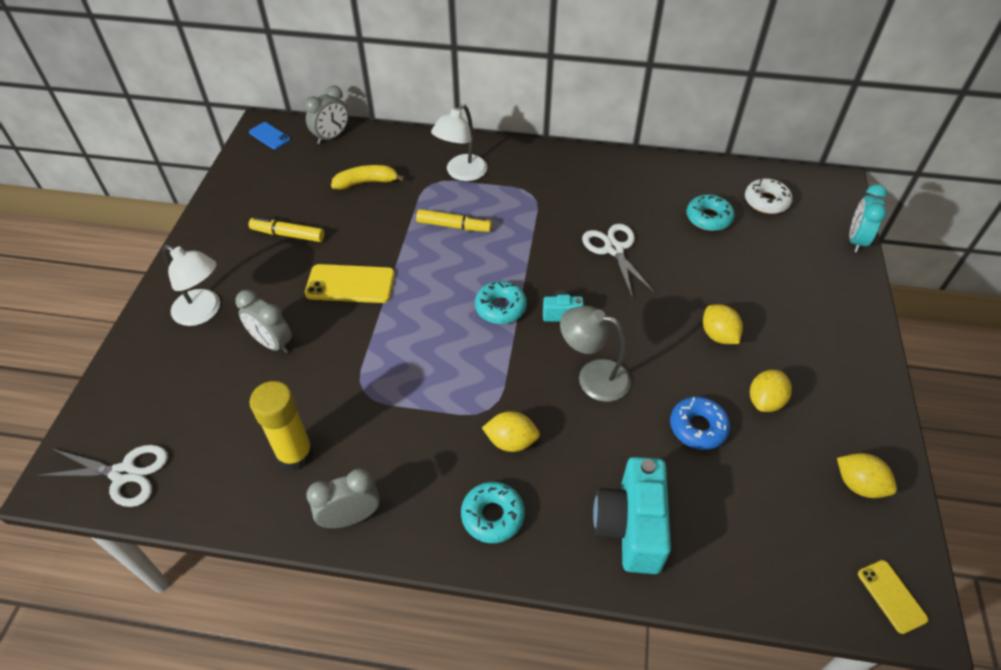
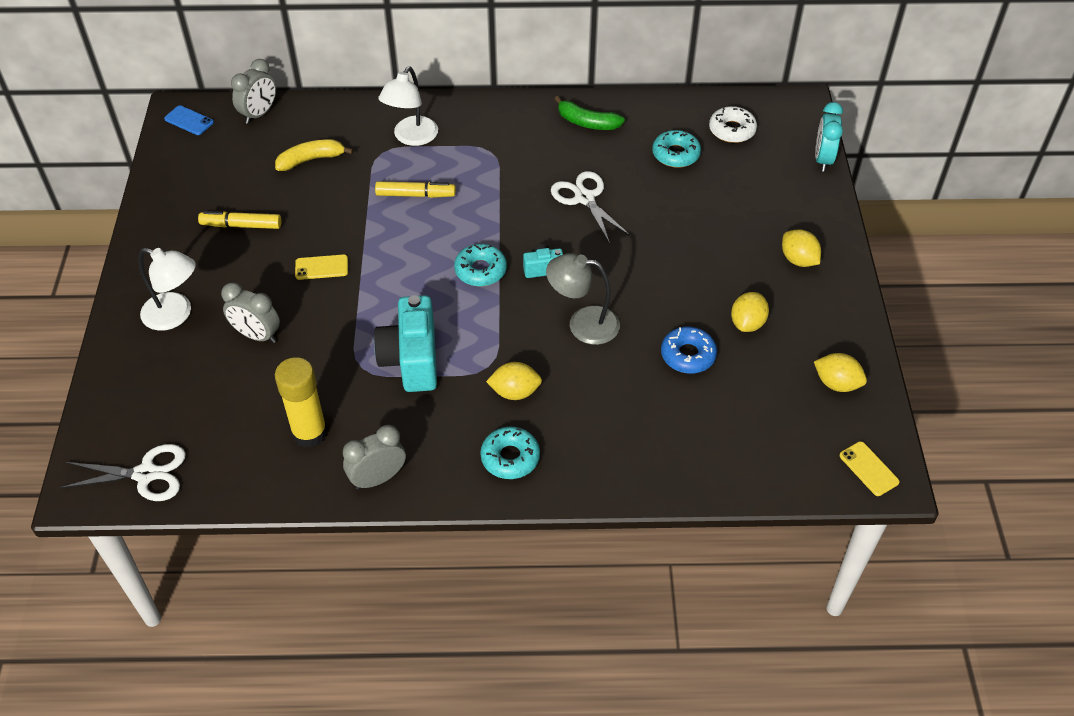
camera: 10 degrees left, 0 degrees up
yellow phone [305,264,395,303] -> yellow phone [295,254,348,280], size x0.59
turquoise camera [593,457,671,574] -> turquoise camera moved to [374,295,437,392]
yellow lemon [703,304,743,344] -> yellow lemon moved to [782,229,821,267]
none -> green banana [555,96,625,130]

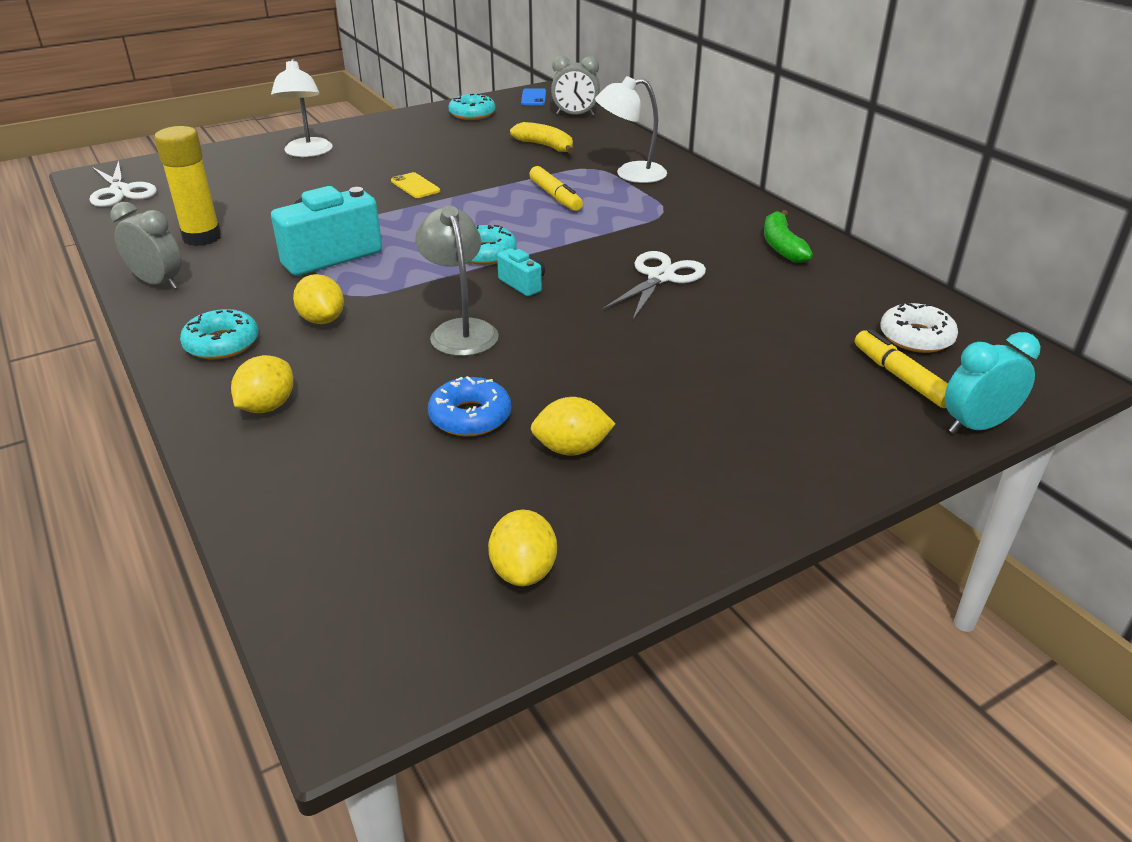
camera: 60 degrees right, 15 degrees down
yellow marker [198,211,281,229] -> yellow marker moved to [855,329,948,408]
grey clock [221,282,280,343] -> none
turquoise donut [652,130,701,168] -> turquoise donut moved to [449,94,495,120]
yellow lemon [782,229,821,267] -> yellow lemon moved to [231,355,293,413]
yellow phone [839,441,900,496] -> none

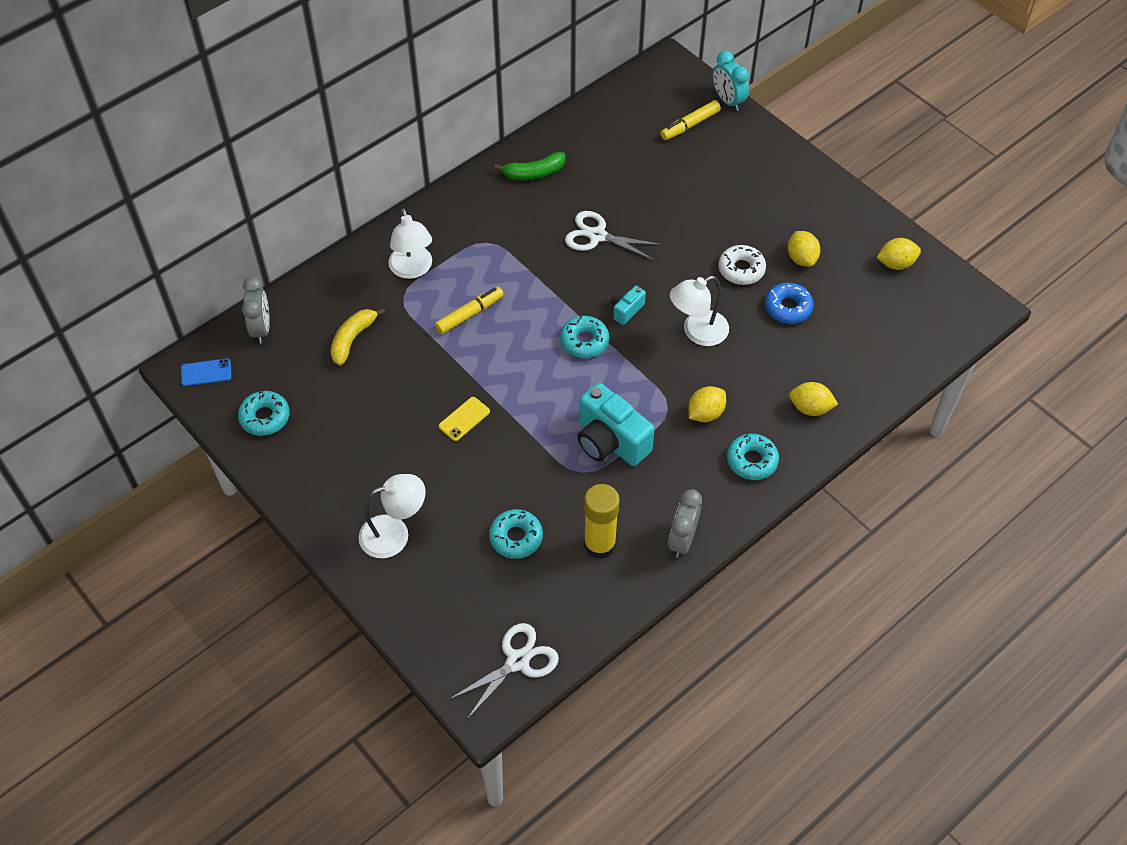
camera: 100 degrees left, 20 degrees up
grey lamp [415,205,499,356] -> white lamp [670,276,729,346]
white donut [880,303,958,353] -> white donut moved to [718,245,766,285]
none -> turquoise donut [489,509,543,559]

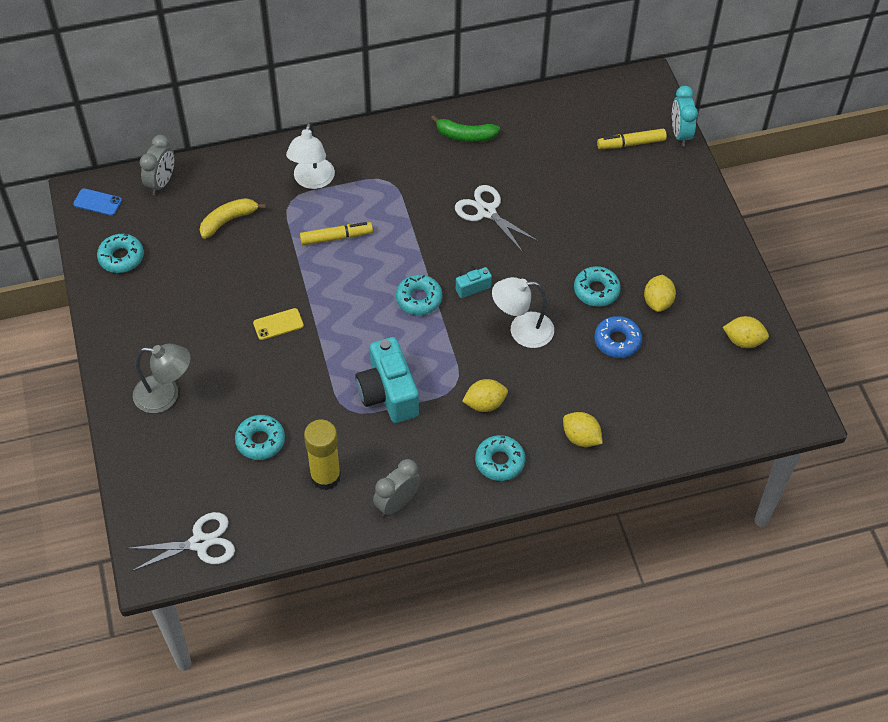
camera: 25 degrees right, 0 degrees up
white lamp [358,474,426,558] -> grey lamp [133,344,191,413]
white donut [718,245,766,285] -> turquoise donut [574,266,621,307]

